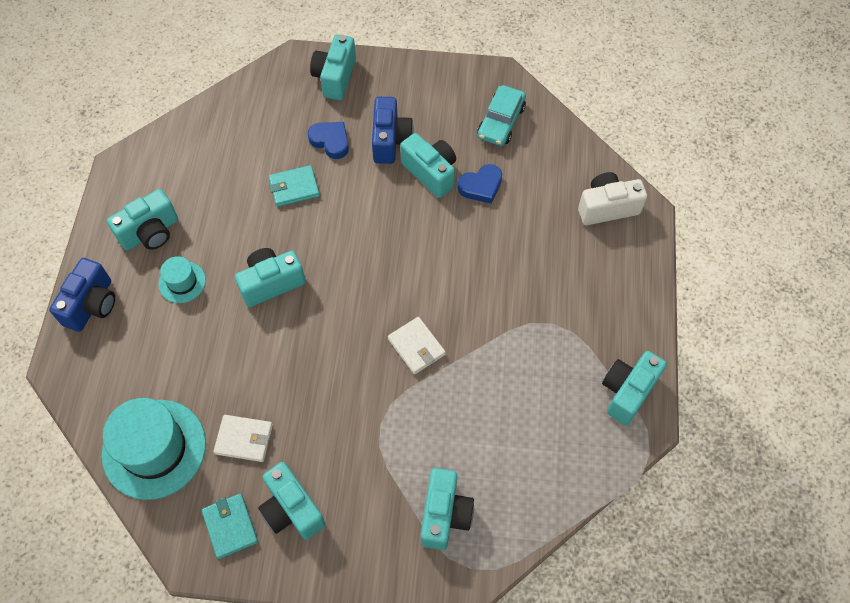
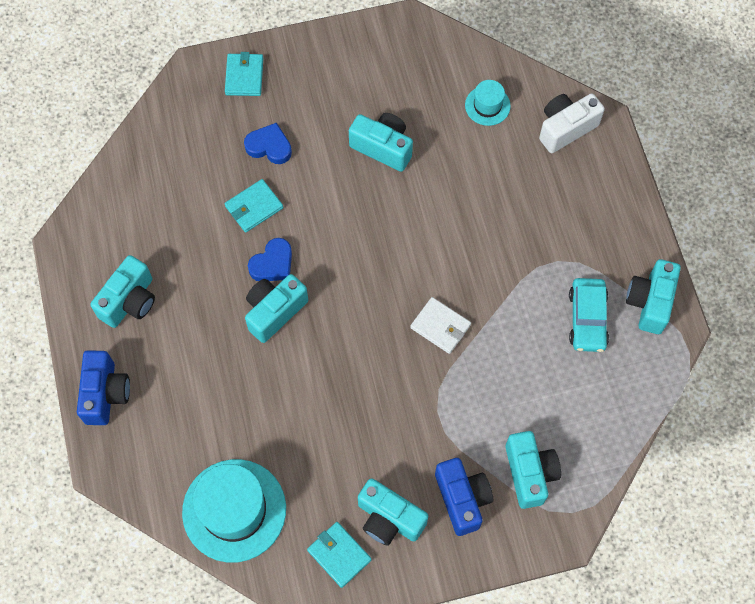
camera: 20 degrees left, 5 degrees up
turquoise hat [158,256,206,303] -> turquoise hat moved to [465,80,511,126]
white wallet [213,415,273,462] -> none
turquoise camera [310,34,356,100] -> turquoise wallet [225,52,263,96]
blue camera [372,97,414,164] -> blue camera moved to [435,458,493,536]
blue heart [458,164,502,204] -> blue heart moved to [248,238,292,281]
turquoise car [477,85,526,146] -> turquoise car moved to [569,278,609,352]

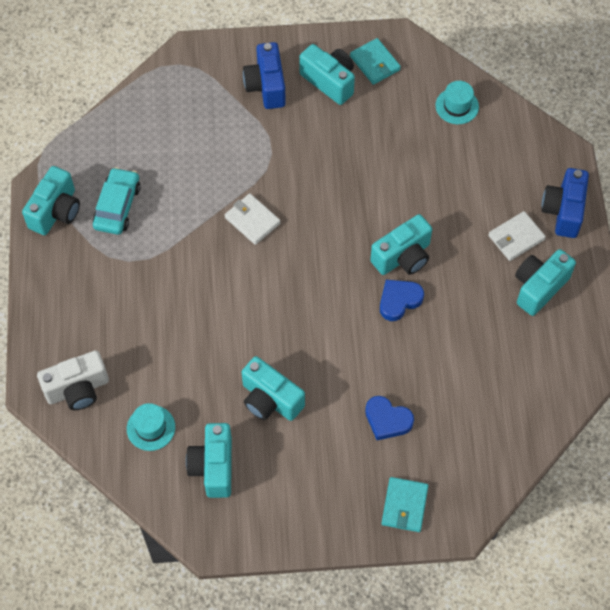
camera: 170 degrees left, 5 degrees down
turquoise hat [182,459,286,563] -> turquoise hat [436,81,479,124], size x0.50
turquoise wallet [225,179,283,233] -> none
turquoise camera [505,431,561,509] -> turquoise camera moved to [186,423,232,498]
none -> white wallet [488,211,546,261]

